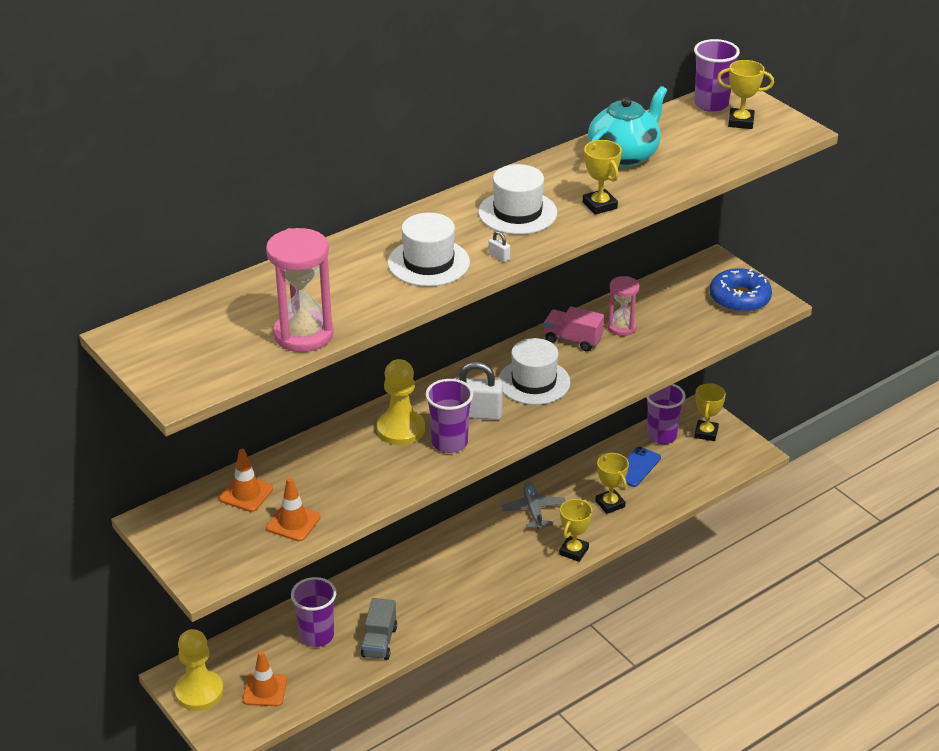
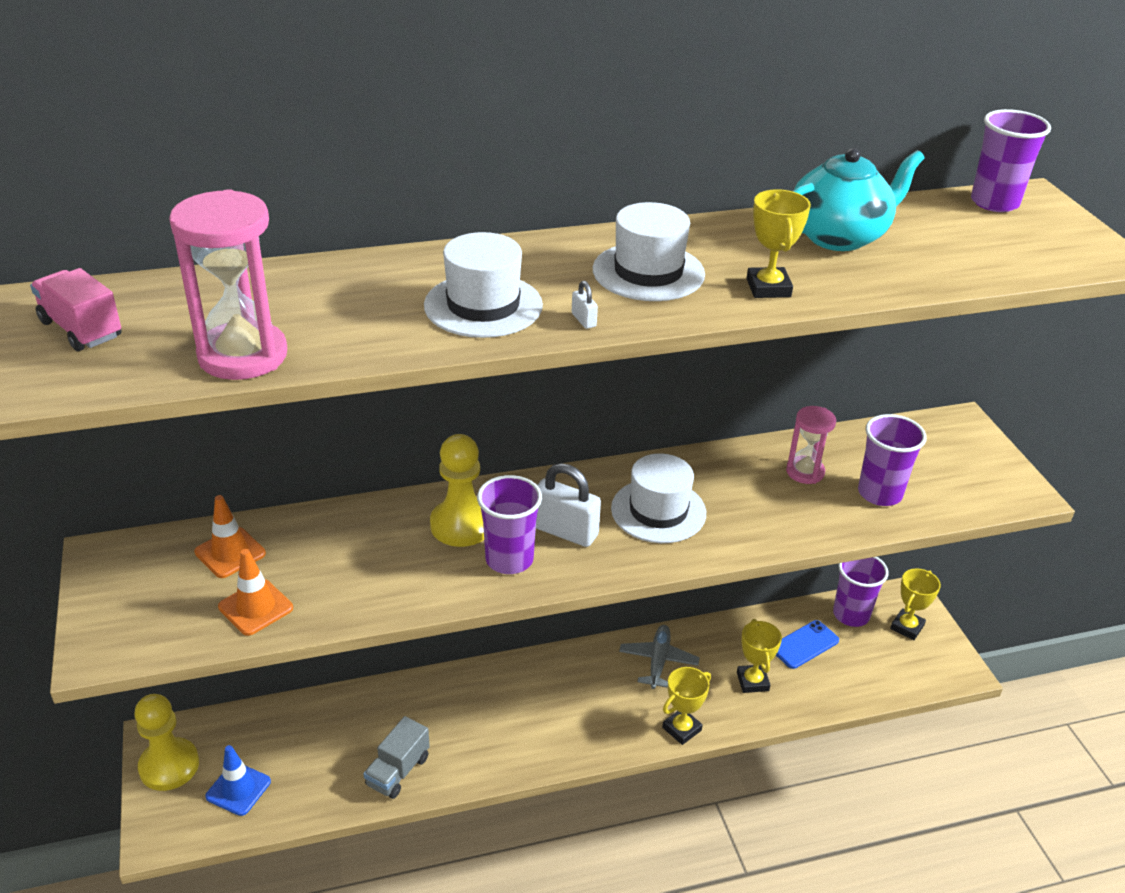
camera: 20 degrees right, 0 degrees up
orange traffic cone [243,651,287,706] -> blue traffic cone [205,745,271,816]
purple cup [291,577,336,647] -> purple cup moved to [858,414,927,506]
pink truck [544,306,604,351] -> pink truck moved to [30,268,122,351]
blue donut [710,268,772,312] -> none
yellow trophy [717,60,774,129] -> none

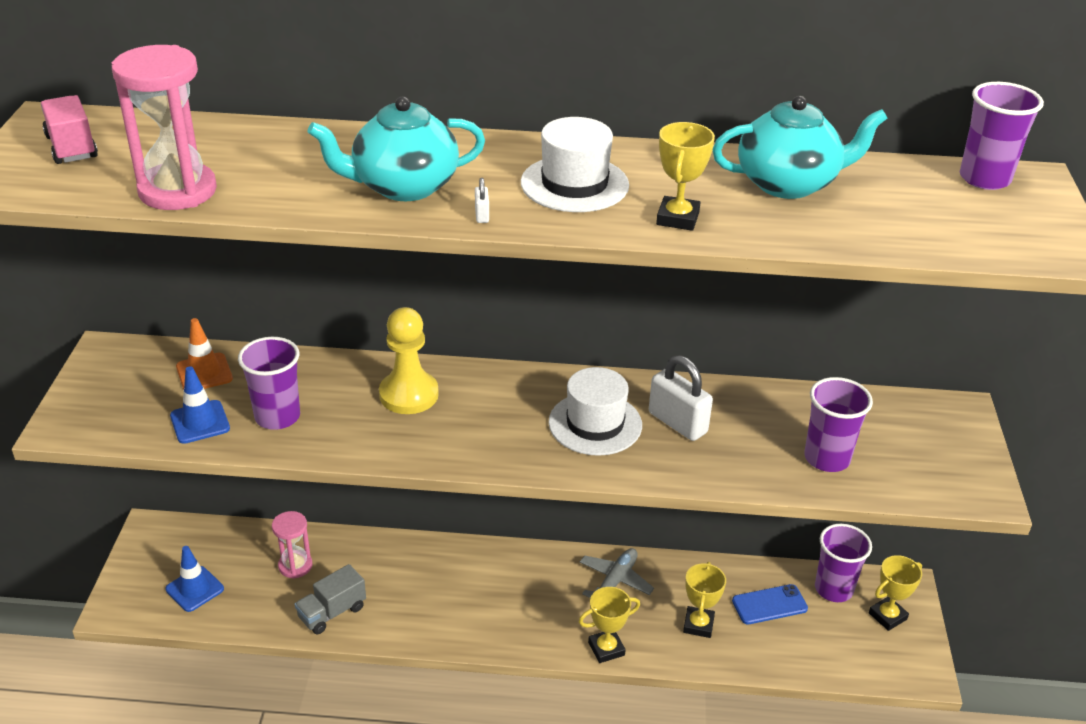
camera: 20 degrees right, 0 degrees up
yellow pawn [134,694,199,791] -> none
orange traffic cone [218,549,293,636] -> blue traffic cone [170,366,230,444]
white hat [424,232,543,338] -> turquoise teapot [307,97,485,201]
purple cup [477,475,542,574] -> purple cup moved to [238,337,300,430]
white padlock [536,463,601,547] -> white padlock moved to [649,355,713,441]
pink hourglass [786,406,836,484] -> pink hourglass moved to [272,511,312,579]

